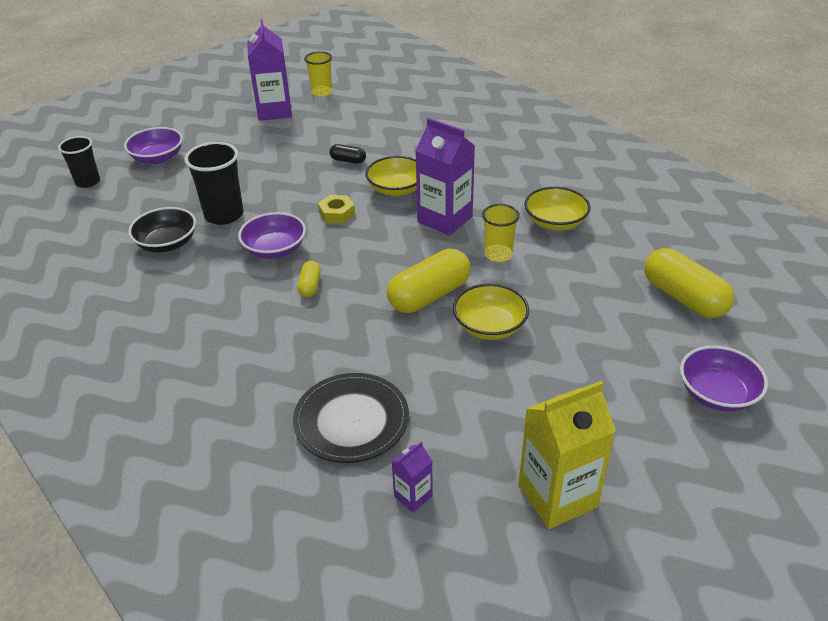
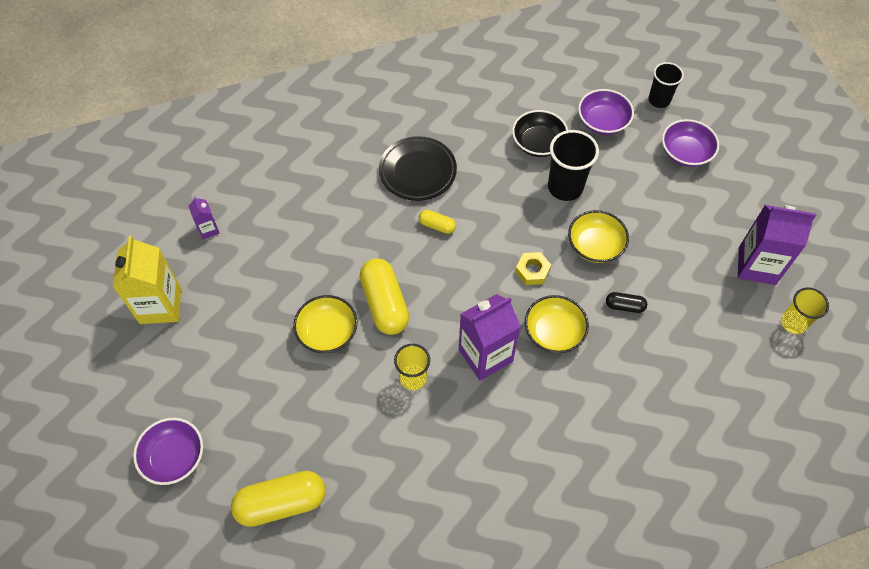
camera: 110 degrees right, 20 degrees up
purple bowl [238,212,306,259] -> purple bowl moved to [578,89,634,135]
black plate [293,373,409,463] -> black plate moved to [379,136,457,201]
black capsule [329,144,366,164] -> black capsule turned 60 degrees clockwise [606,292,647,313]
yellow bowl [524,187,591,231] -> yellow bowl moved to [568,210,629,263]

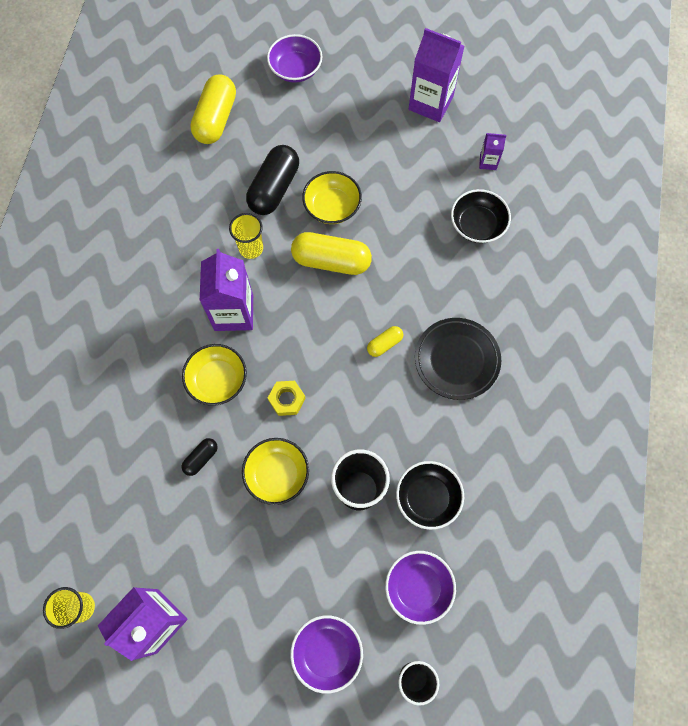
camera: 120 degrees right, 10 degrees up
yellow carton [113,236,181,324] -> purple carton [409,28,464,122]
none -> black capsule [246,145,299,215]
none -> black bowl [451,189,511,243]

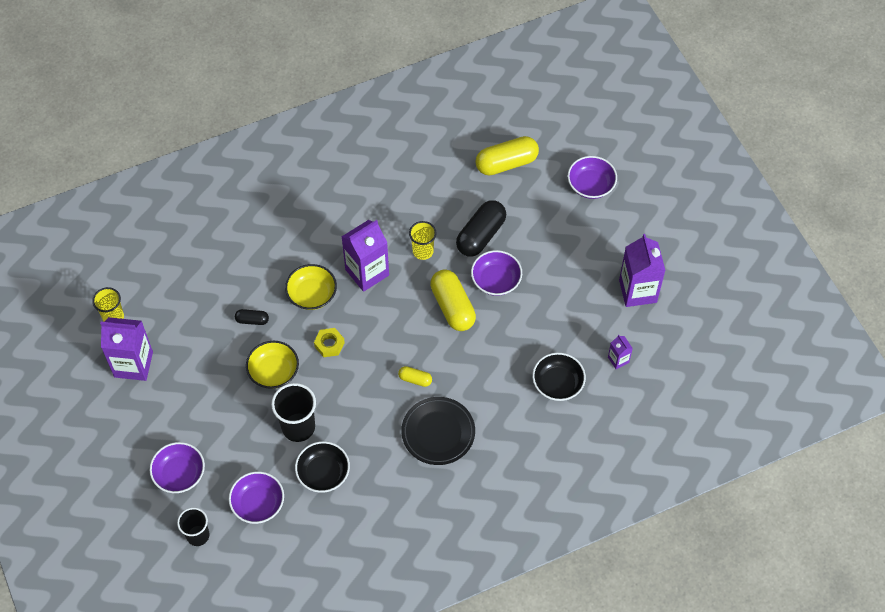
camera: 55 degrees right, 10 degrees down
black capsule [246,145,299,215] -> black capsule turned 45 degrees counterclockwise [456,200,506,256]
yellow bowl [302,171,362,224] -> purple bowl [471,250,522,296]

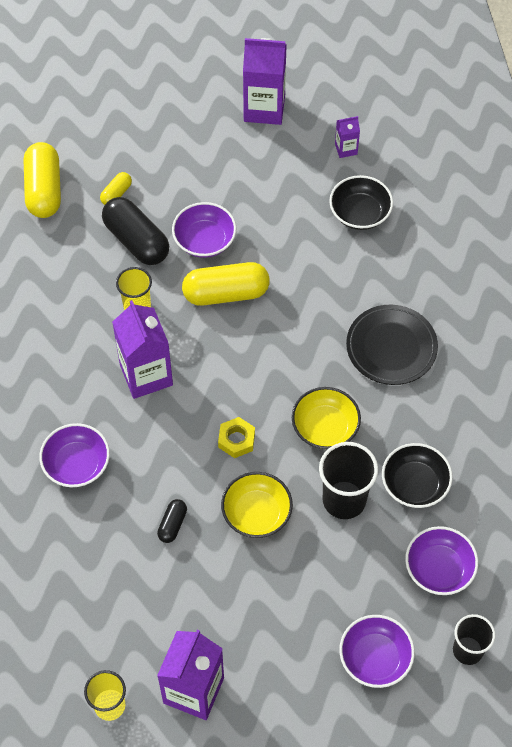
camera: 75 degrees left, 0 degrees up
yellow bowl [285,264,337,310] -> yellow bowl moved to [292,387,361,449]
yellow capsule [398,366,432,387] -> yellow capsule moved to [100,172,132,205]
purple bowl [568,156,617,199] -> purple bowl moved to [39,423,110,487]

